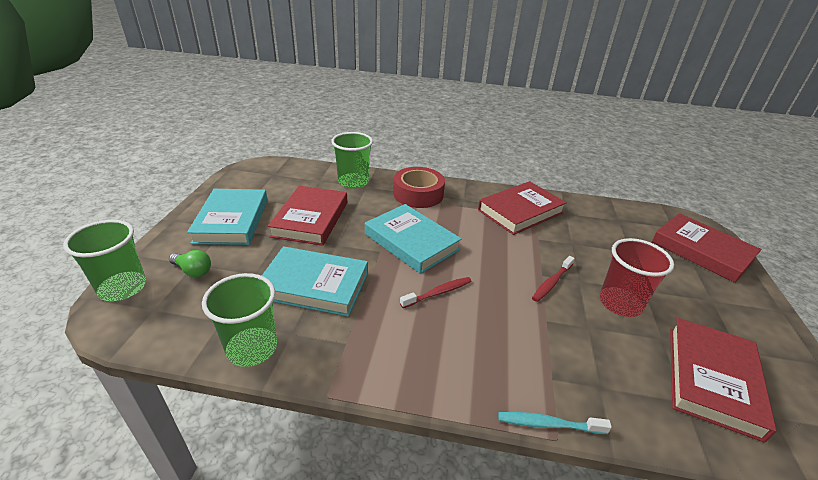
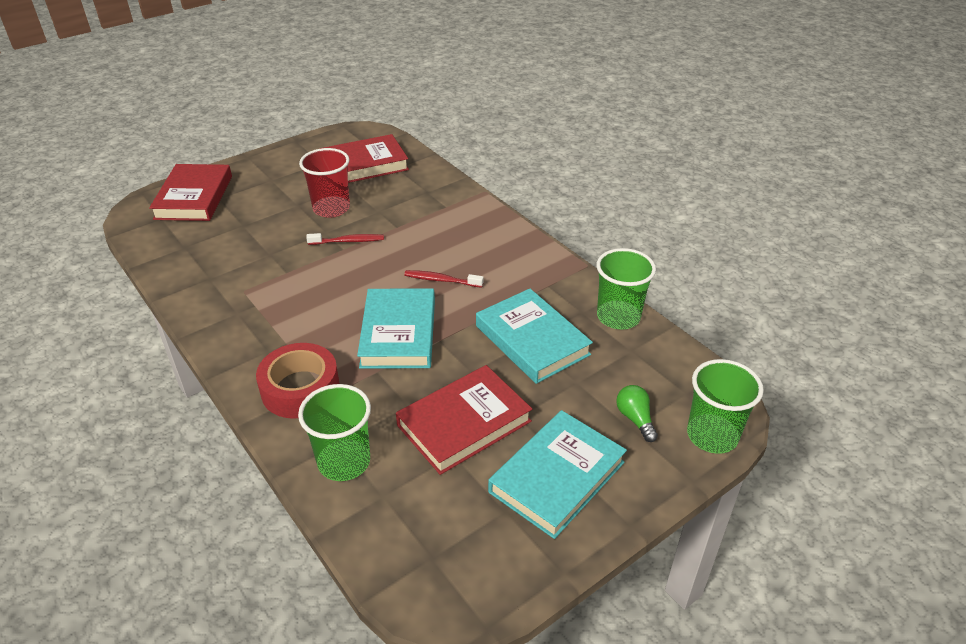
camera: 135 degrees left, 5 degrees up
red book [478,181,567,235] -> none
turquoise toothbrush [498,412,612,434] -> none

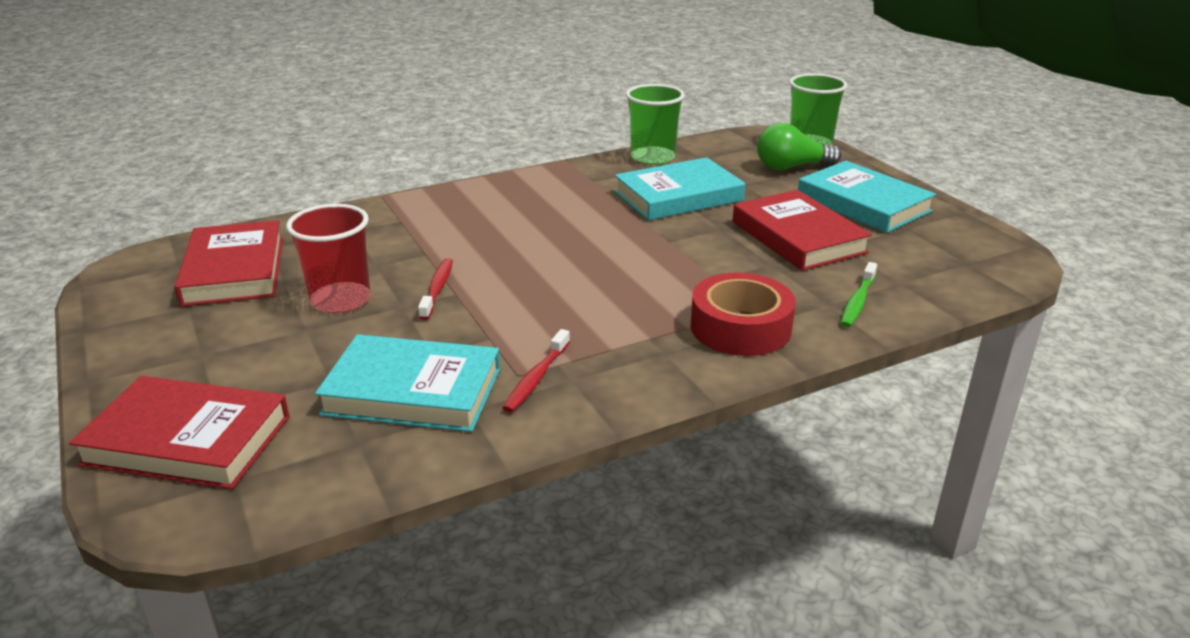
camera: 80 degrees left, 10 degrees down
green cup [298,384,371,481] -> green toothbrush [840,262,877,328]
turquoise book [357,288,435,369] -> turquoise book moved to [315,334,500,432]
red toothbrush [404,270,484,288] -> red toothbrush moved to [503,329,570,413]
green light bulb [616,385,658,442] -> green light bulb [757,123,841,171], size x1.56

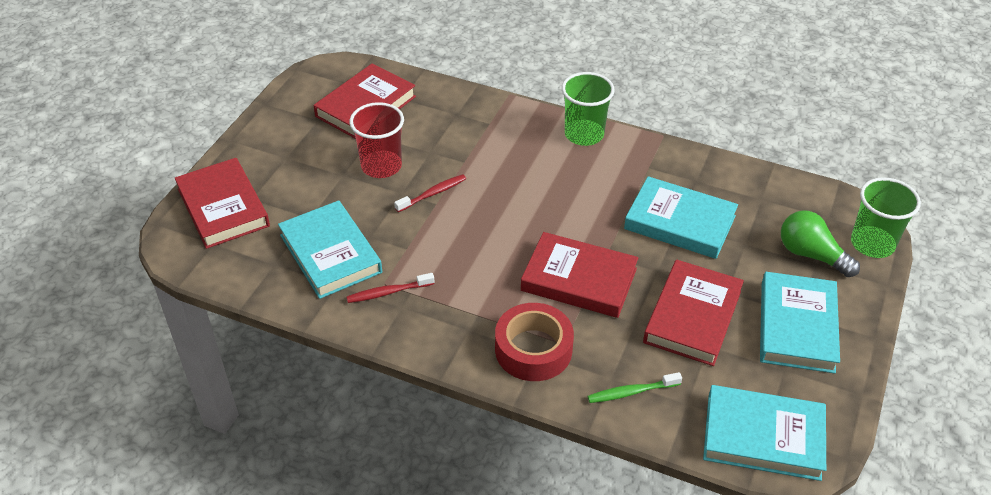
camera: 50 degrees right, 15 degrees up
green cup [626,84,685,165] -> green cup moved to [562,72,615,146]
none -> red book [521,232,638,318]
none -> turquoise book [703,385,826,481]

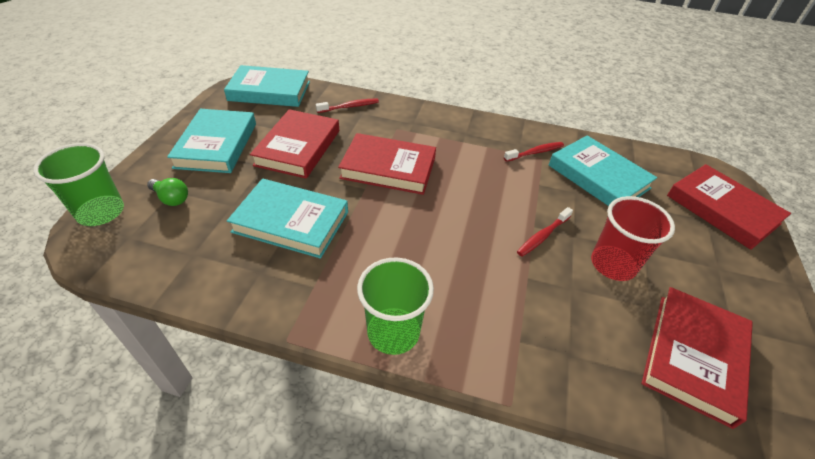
camera: 170 degrees right, 0 degrees up
red tape [495,303,574,381] -> none
green toothbrush [588,372,682,403] -> red toothbrush [316,98,379,113]
green light bulb [781,210,860,277] -> green light bulb [147,178,188,206], size x0.64

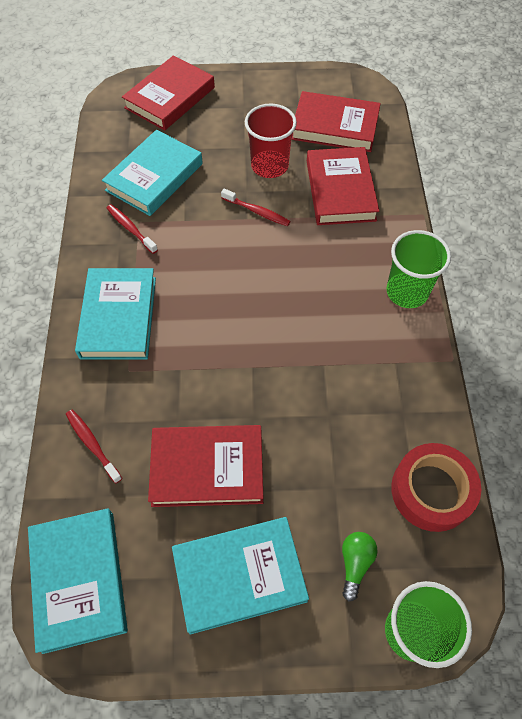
camera: 105 degrees left, 15 degrees up
turquoise book [227,179,348,258] -> turquoise book moved to [75,268,156,359]
red book [338,133,436,195] -> red book moved to [307,147,379,225]
none -> red tape [391,443,481,532]

